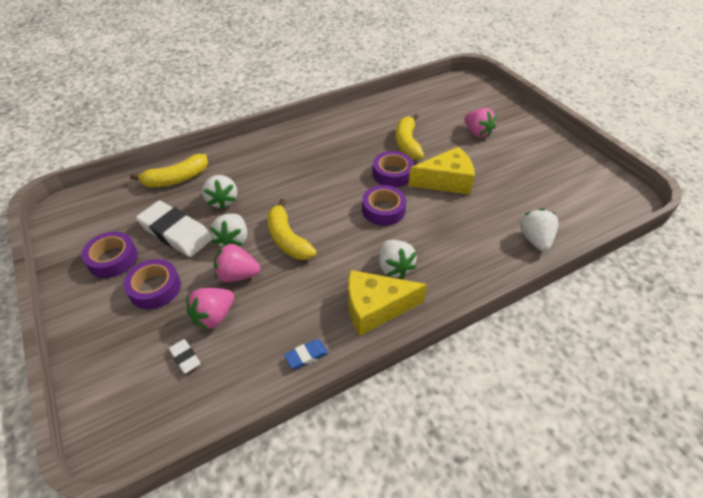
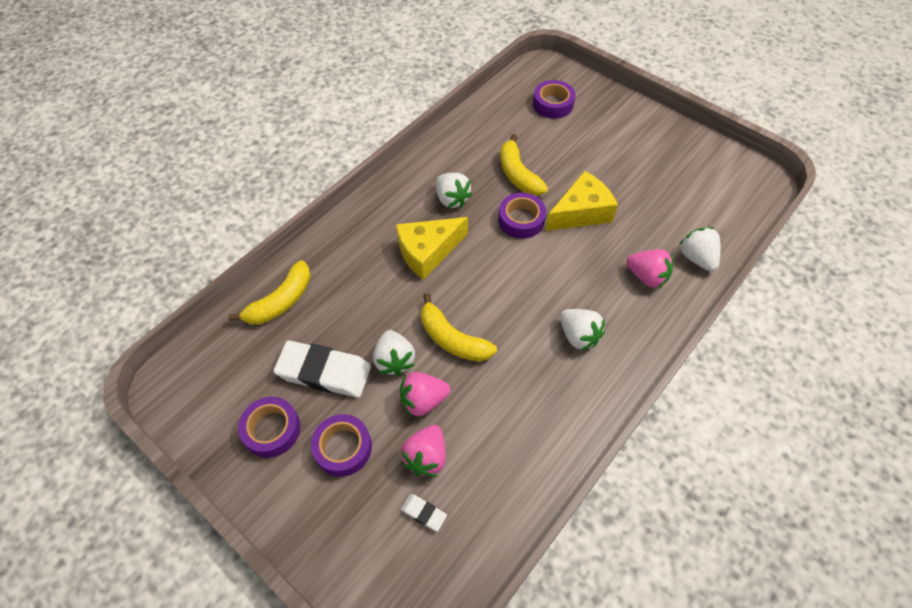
camera: 20 degrees left, 10 degrees up
white strawberry [202,175,237,209] -> white strawberry moved to [436,173,472,208]
blue eraser [284,339,328,369] -> none
yellow cheese [348,270,427,336] -> yellow cheese moved to [396,217,468,280]
purple tape [362,185,406,226] -> purple tape moved to [533,80,575,119]
pink strawberry [464,108,497,138] -> pink strawberry moved to [627,249,673,288]

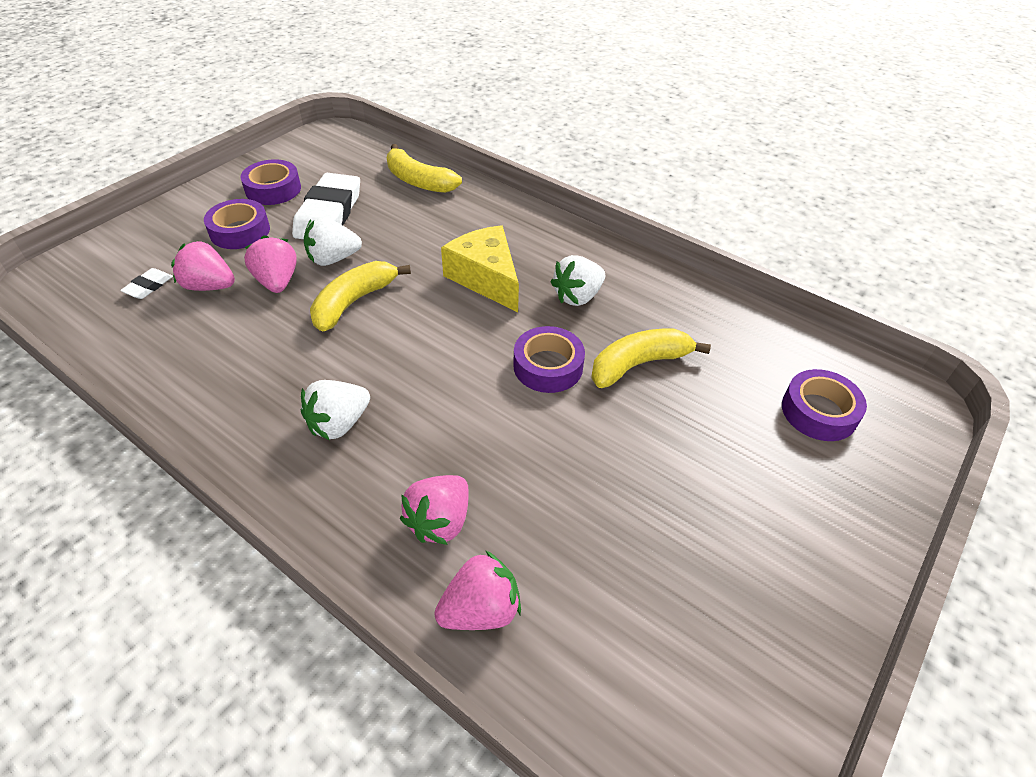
camera: 85 degrees right, 10 degrees down
yellow cheese [545,171,618,231] -> none
white strawberry [679,227,721,271] -> pink strawberry [434,550,521,630]

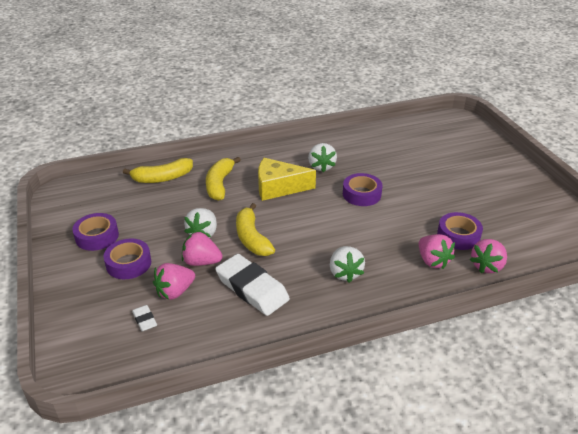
camera: 55 degrees left, 10 degrees down
white eraser [292,173,360,239] -> white eraser moved to [215,254,290,316]
pink strawberry [434,550,521,630] -> pink strawberry turned 150 degrees counterclockwise [470,239,507,273]
yellow banana [591,329,711,388] -> yellow banana moved to [206,157,241,201]
purple tape [782,369,867,441] -> purple tape moved to [437,212,483,250]

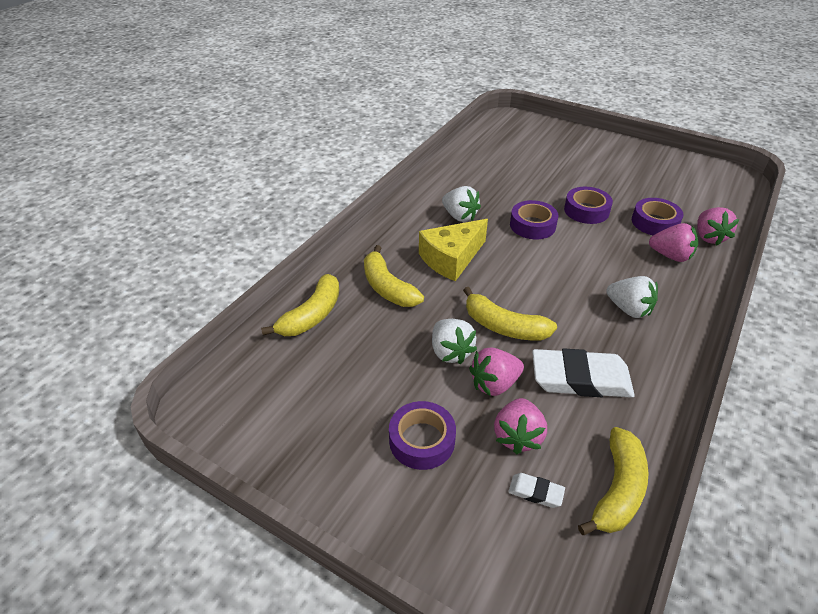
camera: 40 degrees left, 5 degrees up
purple tape [72,213,119,251] -> purple tape moved to [564,187,613,224]
none -> yellow banana [578,427,649,535]

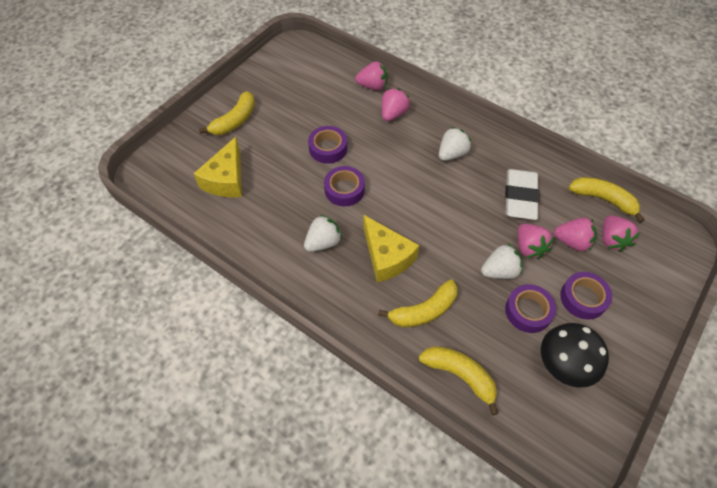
camera: 85 degrees left, 15 degrees up
yellow banana [463,287,557,341] -> yellow banana moved to [199,91,255,135]
white eraser [508,473,565,508] -> pink strawberry [602,215,640,252]
purple tape [632,198,683,235] -> purple tape moved to [505,284,556,333]
none -> yellow cheese [193,137,242,198]
none -> black mushroom [541,323,609,388]

